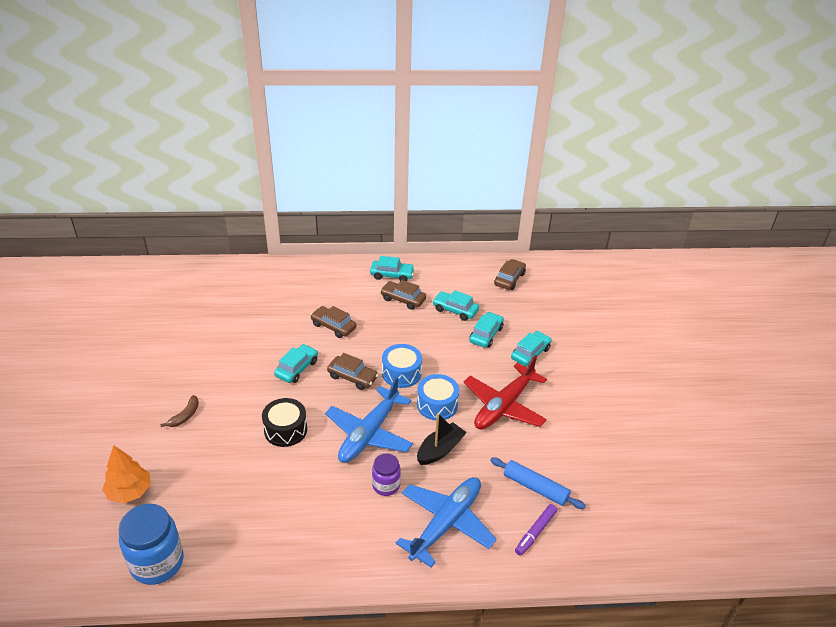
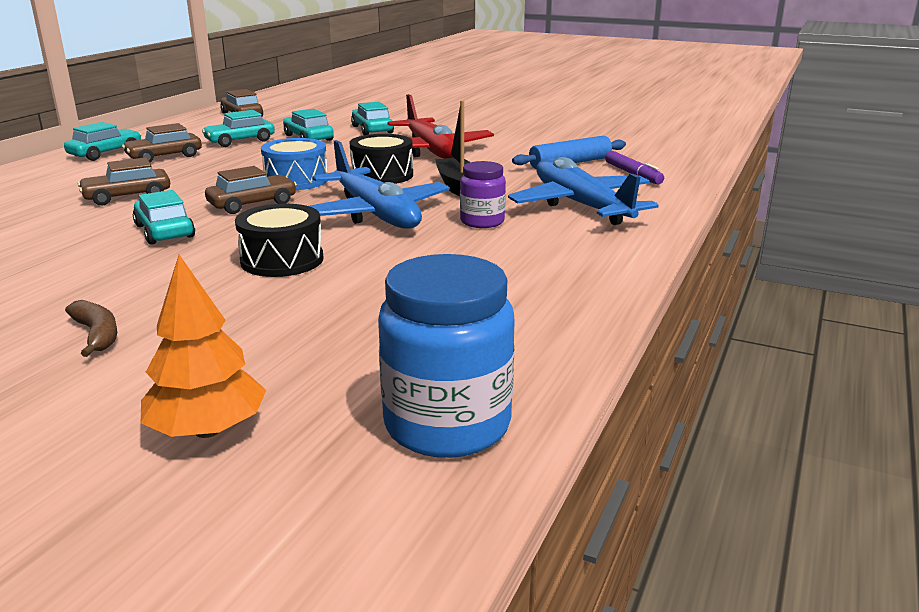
camera: 60 degrees left, 15 degrees down
blue drum [417,374,459,420] -> black drum [349,134,413,184]

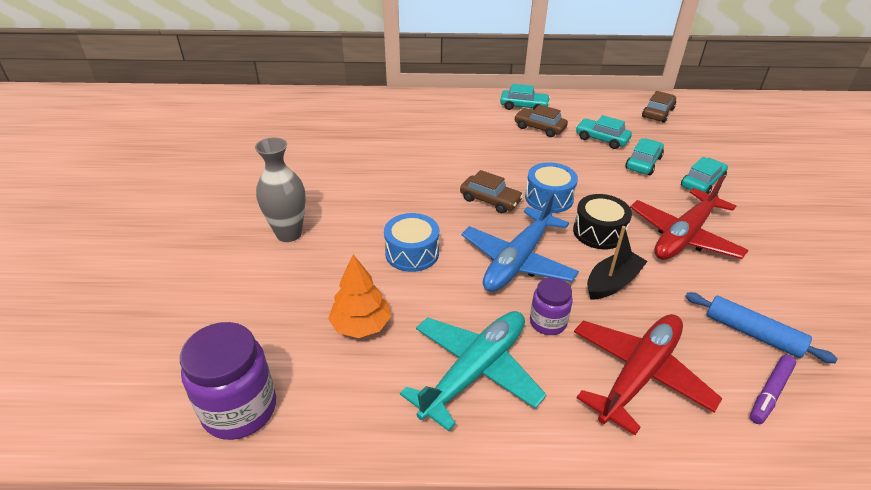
camera: 65 degrees right, 15 degrees up
brown banana [65,300,117,357] -> grey vase [255,138,306,242]
brown car [77,157,170,205] -> none
turquoise car [133,190,195,245] -> none
orange tree [141,255,266,438] -> orange tree moved to [328,254,391,338]
black drum [235,204,323,277] -> blue drum [384,213,439,272]
blue jar [378,254,515,458] -> purple jar [180,322,276,440]
blue plane [508,157,659,225] -> red plane [574,314,723,435]
none -> turquoise plane [400,311,547,431]

